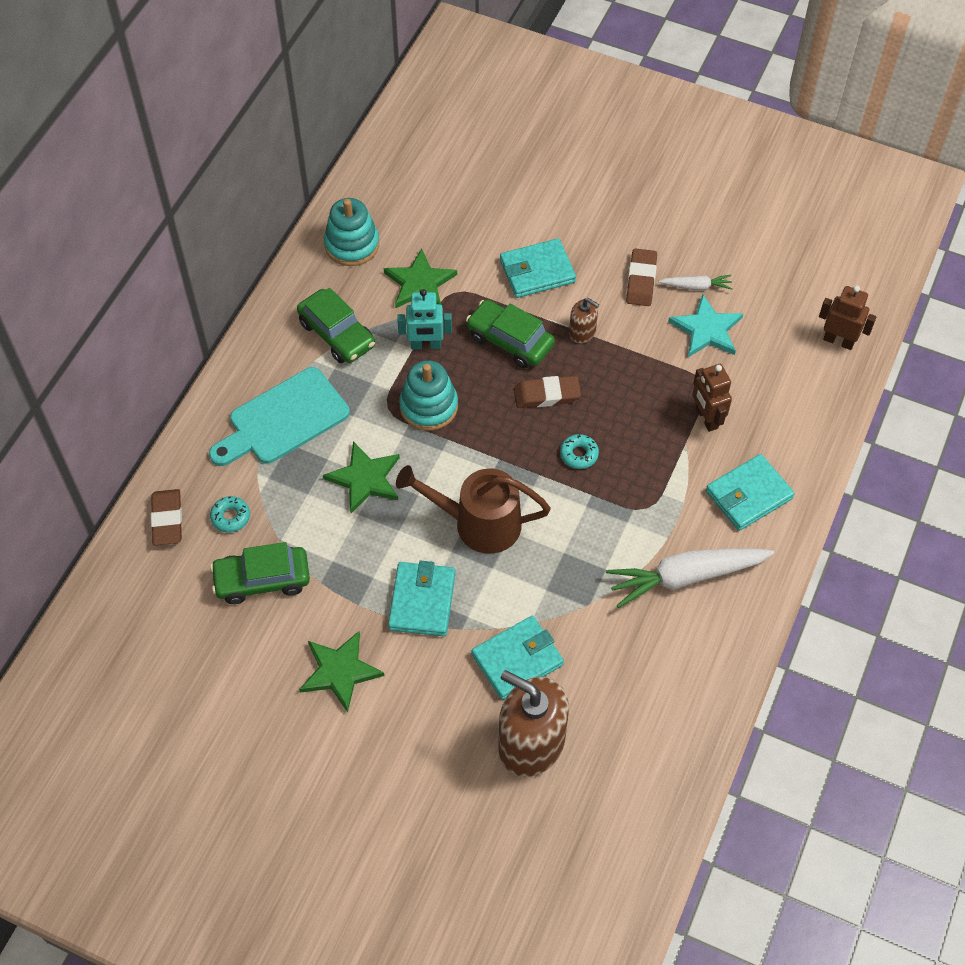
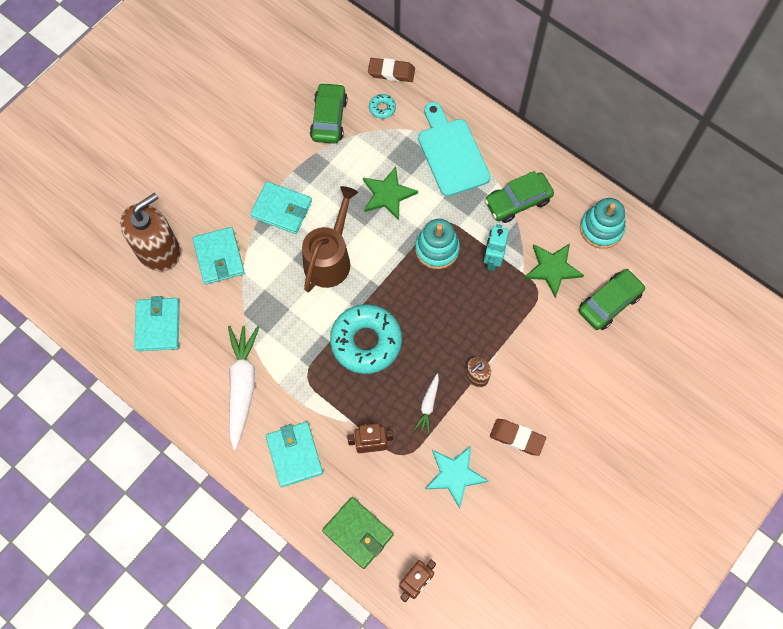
camera: 105 degrees right, 10 degrees up
green star [299,631,384,713] -> none
green car [466,300,555,368] -> green car moved to [579,269,646,330]
turquoise wallet [500,238,576,298] -> turquoise wallet moved to [134,296,180,351]
brown eraser [514,376,581,408] -> none
turquoise donut [560,434,599,469] -> turquoise donut [330,304,402,374], size x2.39
white carrot [659,275,733,290] -> white carrot moved to [414,374,439,433]
none -> green wallet [322,497,393,569]

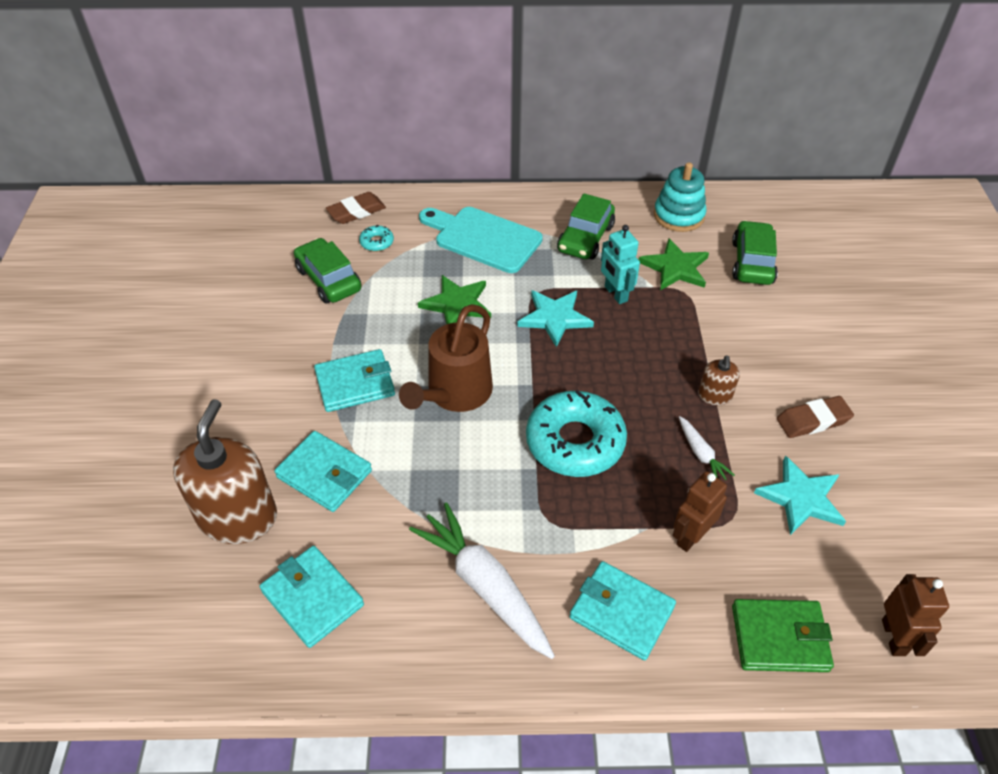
camera: 40 degrees left, 20 degrees down
brown watering can [302,186,358,292] -> brown watering can turned 135 degrees counterclockwise [399,304,493,412]
turquoise stacking toy [415,219,460,269] -> turquoise star [517,290,594,347]

